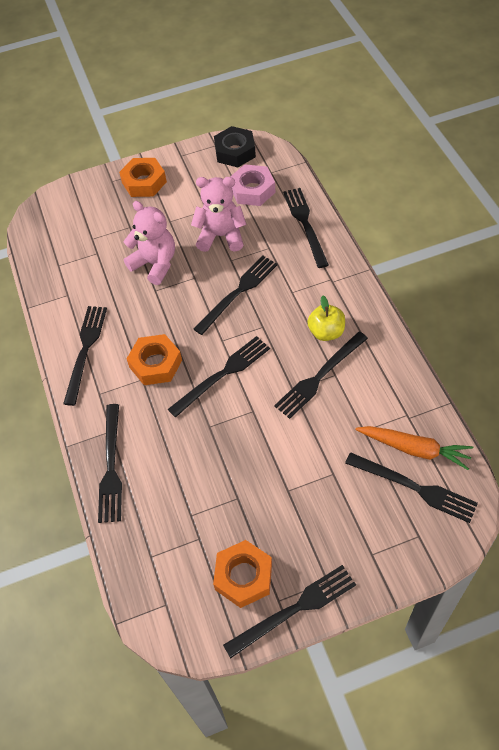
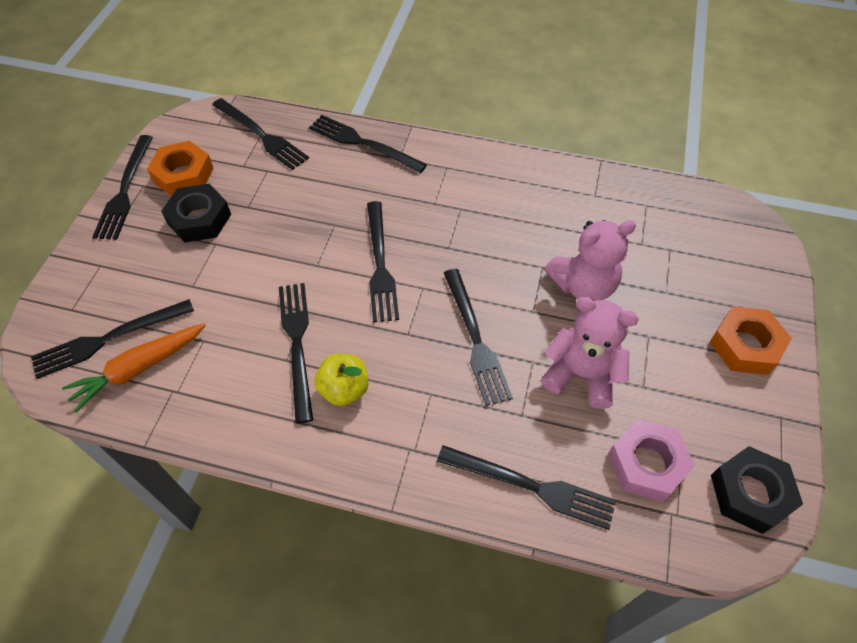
camera: 120 degrees right, 0 degrees up
black fork [63,306,107,406] -> black fork moved to [212,98,309,170]
orange nut [127,334,182,385] -> none
pink teddy bear [191,177,247,252] -> pink teddy bear turned 105 degrees counterclockwise [541,297,639,409]
none -> black nut [161,184,231,243]

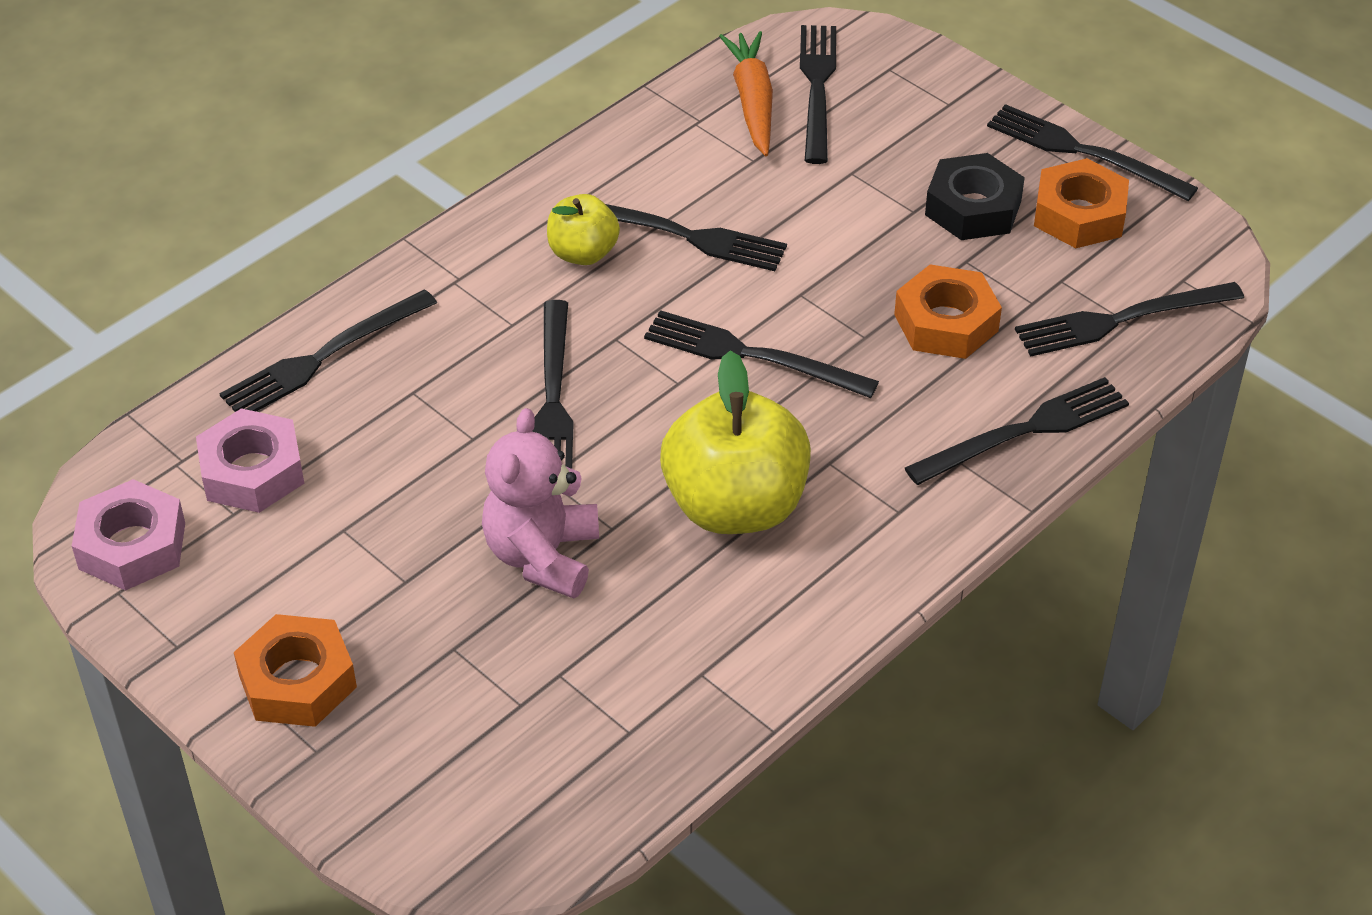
camera: 120 degrees right, 10 degrees down
black fork [444,269,513,406] -> black fork turned 105 degrees counterclockwise [532,300,573,469]
pink teddy bear [541,297,639,409] -> none
black nut [711,446,803,534] -> pink nut [72,479,185,591]
none -> yellow apple [660,351,811,534]
none -> orange nut [894,264,1002,359]

